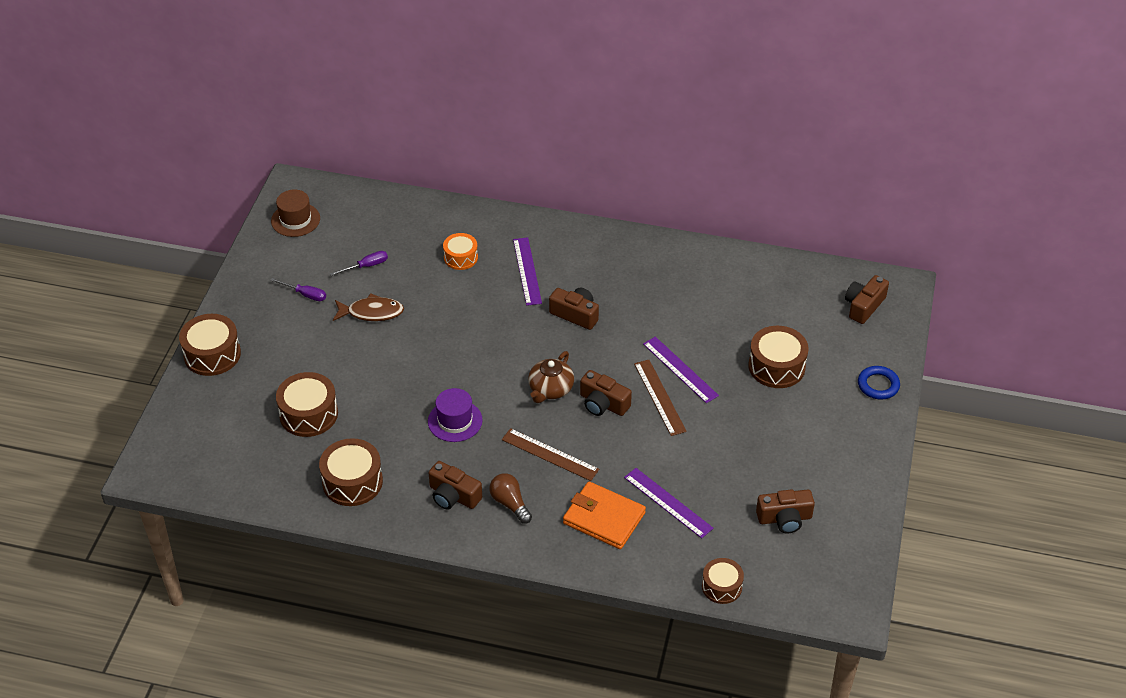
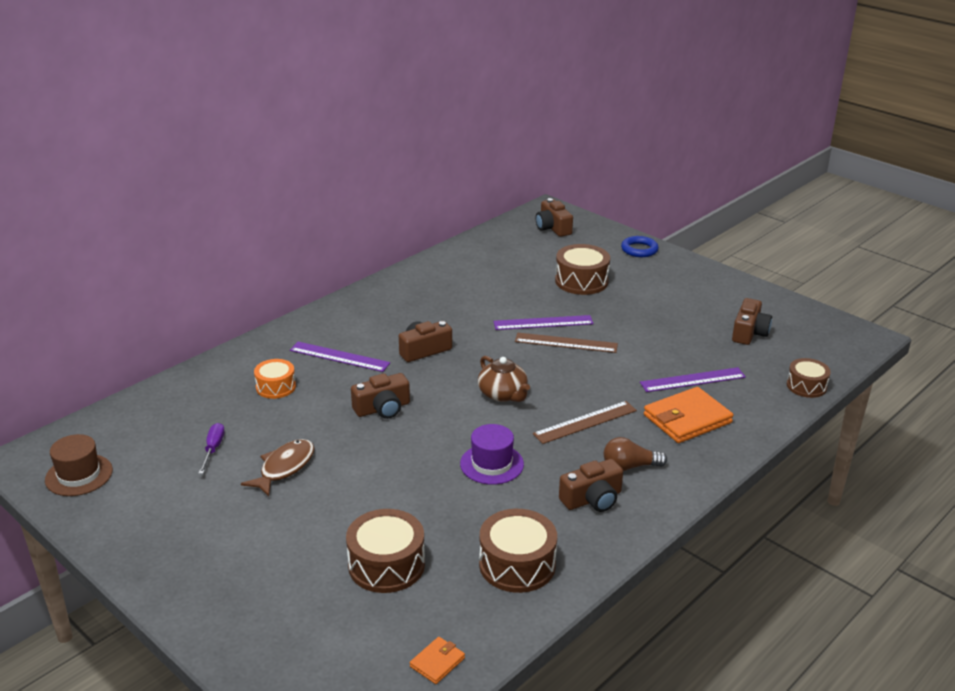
camera: 60 degrees left, 15 degrees down
brown drum [179,314,241,376] -> none
purple screwdriver [270,278,326,301] -> none
brown camera [580,370,632,416] -> brown camera moved to [351,373,410,419]
none -> orange wallet [410,637,465,684]

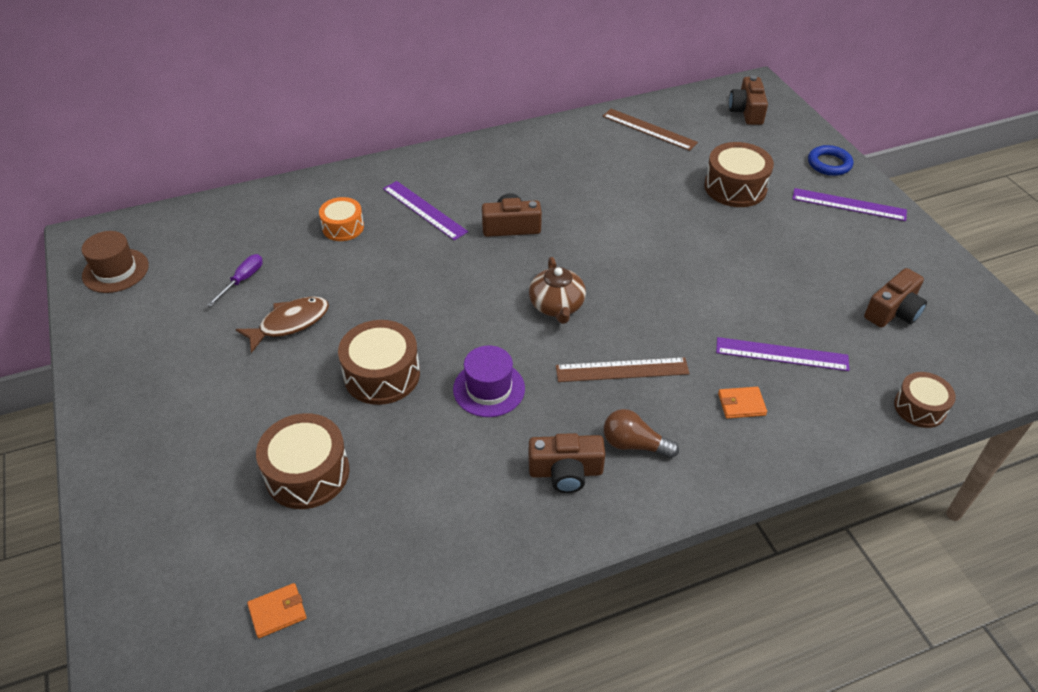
camera: 25 degrees right, 15 degrees up
brown camera [351,373,410,419] -> none
brown drum [479,509,557,593] -> brown drum moved to [338,320,420,405]
purple ruler [493,315,594,330] -> purple ruler moved to [792,188,907,221]
brown ruler [515,333,618,353] -> brown ruler moved to [602,109,698,151]
orange wallet [644,387,734,443] -> orange wallet [718,387,767,419], size x0.49

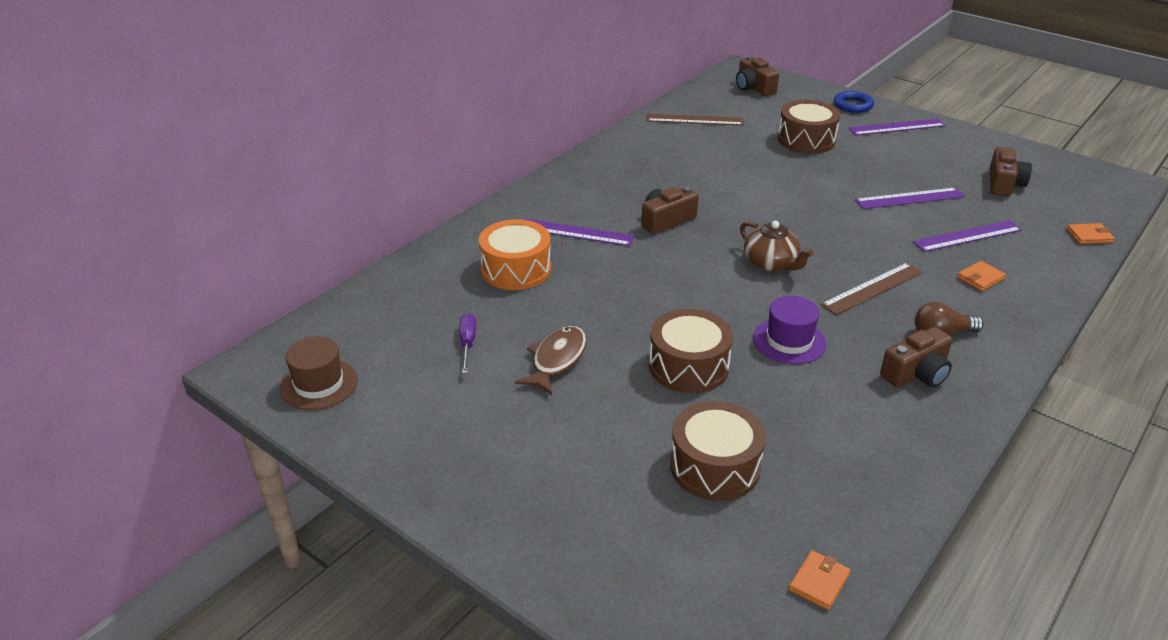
camera: 30 degrees left, 10 degrees down
orange drum [319,197,364,241] -> orange drum [479,219,551,290], size x1.57
brown drum [894,372,956,428] -> orange wallet [1067,223,1115,244]
none -> purple ruler [855,188,965,209]

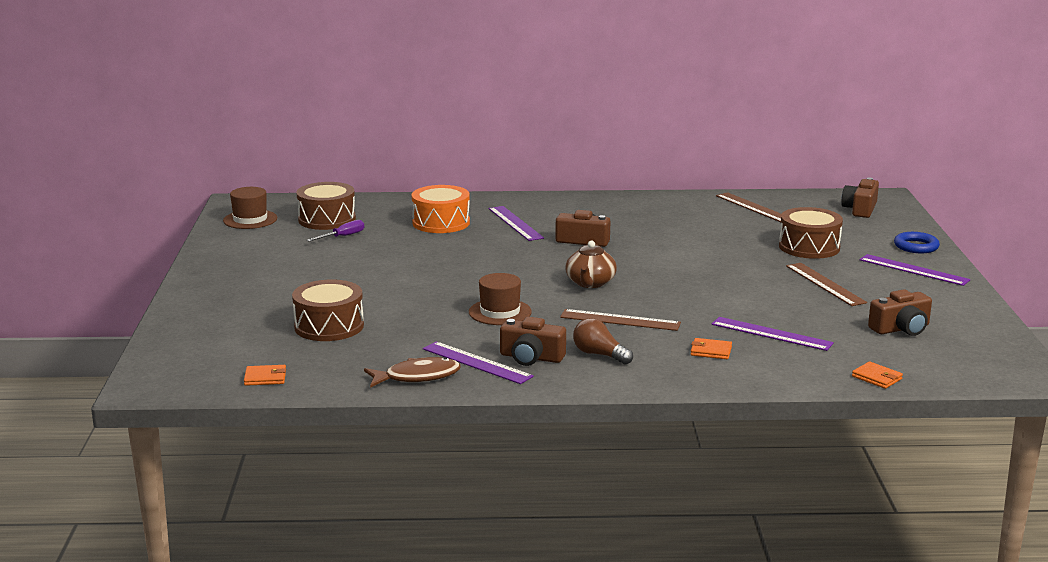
camera: 50 degrees right, 15 degrees down
brown fish [515,326,587,395] -> brown fish moved to [364,357,461,388]
brown drum [649,309,733,393] -> brown drum moved to [296,182,356,230]
purple hat [753,296,826,364] -> brown hat [469,273,532,325]
purple ruler [855,188,965,209] -> purple ruler moved to [423,341,534,384]
none -> brown ruler [786,263,867,306]

